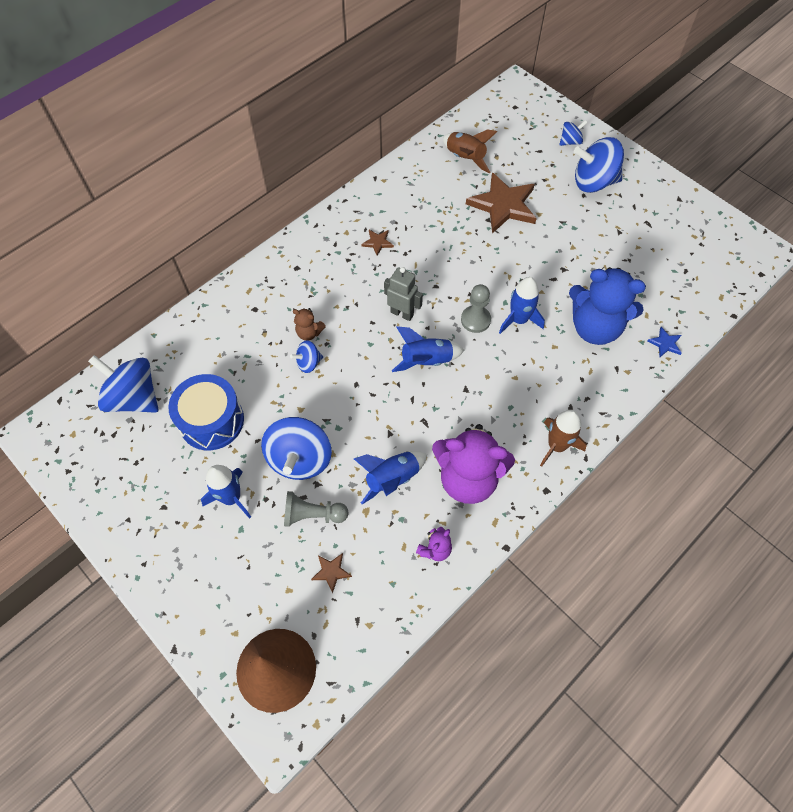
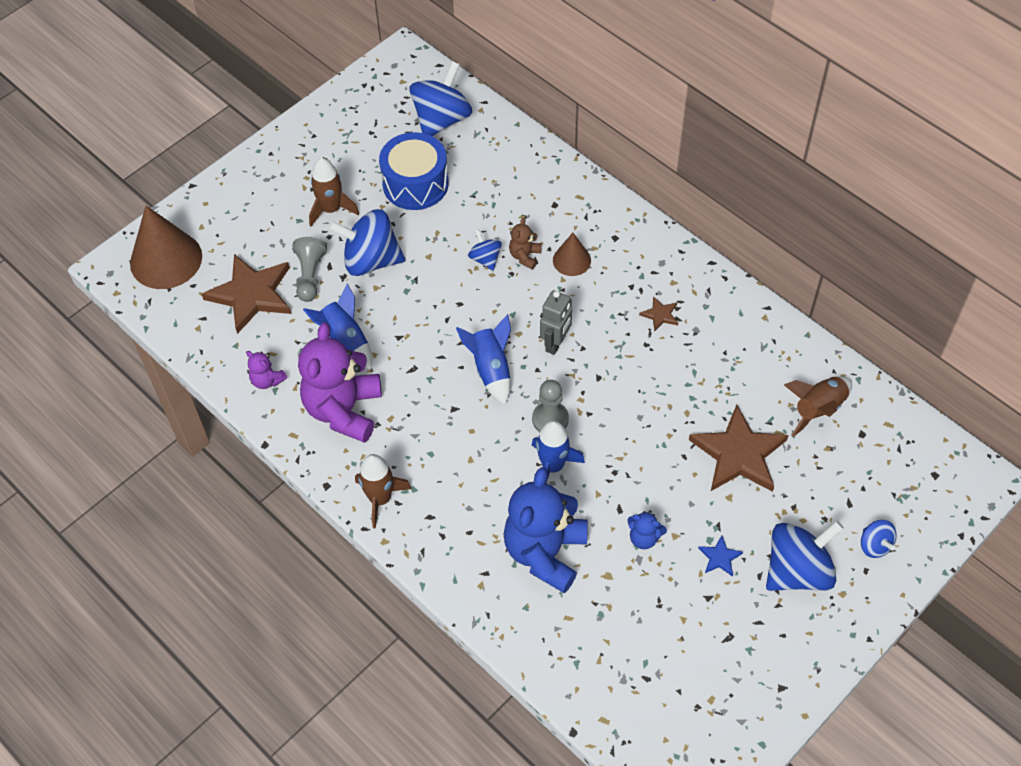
camera: 90 degrees right, 5 degrees down
blue rocket [201,465,251,519] -> brown rocket [309,158,359,227]
brown star [311,553,352,593] -> brown star [202,254,291,334], size x2.31
blue spinning top [574,137,624,193] -> blue spinning top turned 60 degrees clockwise [766,521,844,591]
blue star [647,327,682,357] -> blue star moved to [698,535,743,577]
none -> brown cone [553,232,591,276]
none -> blue teddy bear [627,510,667,549]

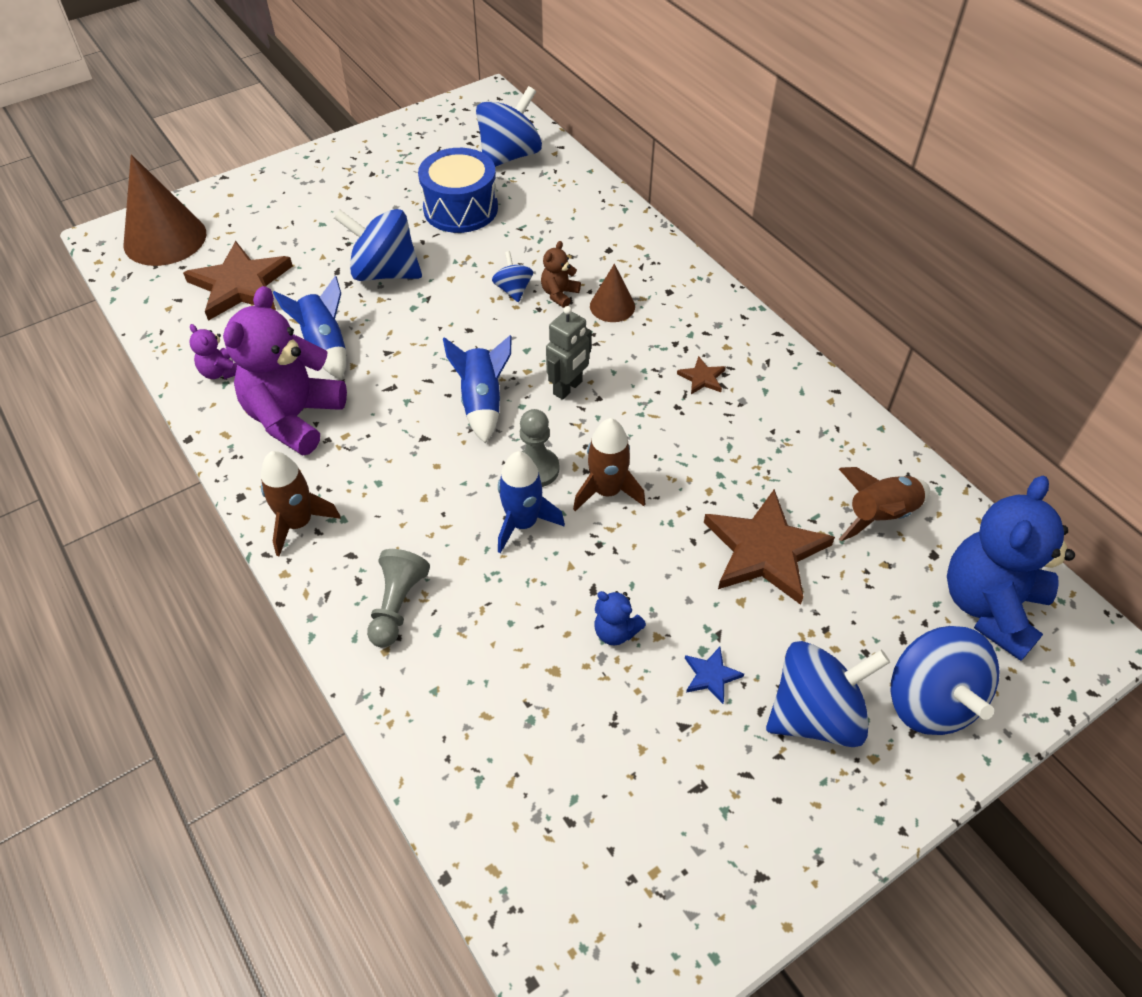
camera: 10 degrees right, 5 degrees down
grey pawn [292,237,327,302] -> grey pawn moved to [367,549,430,647]
brown rocket [309,158,359,227] -> brown rocket moved to [573,418,645,511]
blue teddy bear [503,467,588,593] -> blue teddy bear moved to [947,476,1075,661]
blue spinning top [861,520,897,558] -> blue spinning top [891,626,1000,735], size x1.99

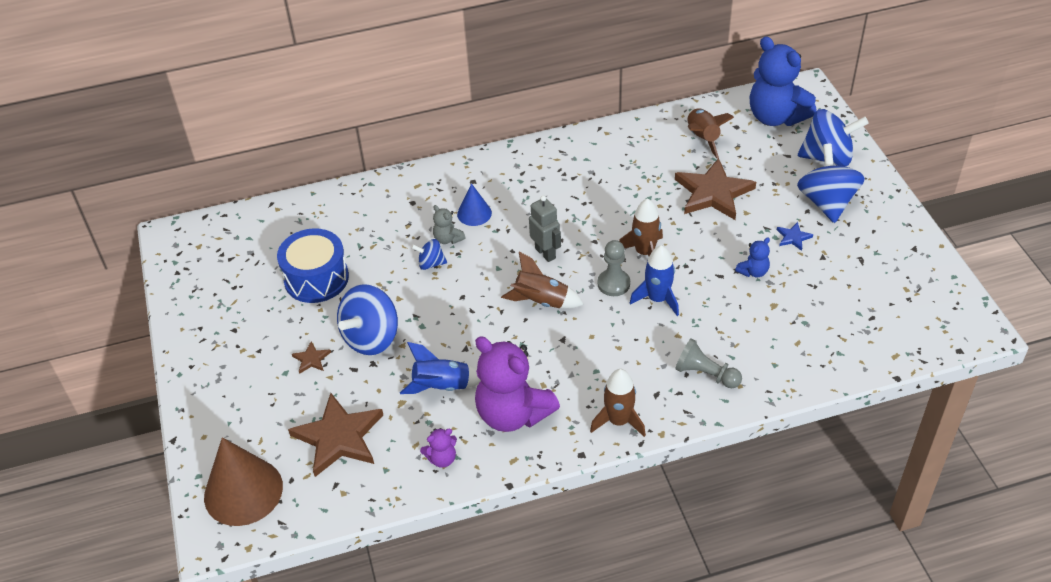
camera: 70 degrees left, 5 degrees down
blue rocket [443,335,512,443] -> brown rocket [501,252,584,309]
blue spinning top [476,86,542,167] -> none
brown teddy bear [541,241,581,308] -> grey teddy bear [433,205,466,244]
brown cone [590,264,635,322] -> blue cone [457,183,492,226]
brown star [677,356,726,394] -> brown star moved to [292,342,331,374]

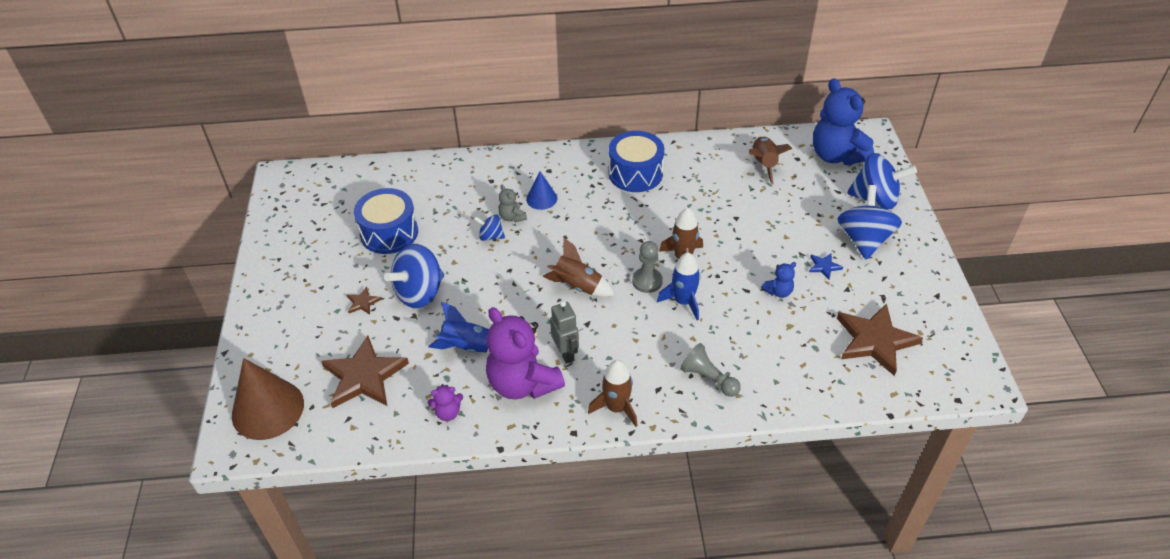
camera: 10 degrees right, 0 degrees up
grey robot [529,195,561,262] -> grey robot moved to [550,301,579,364]
brown star [675,158,756,220] -> brown star moved to [837,303,923,376]
none -> blue drum [609,131,664,192]

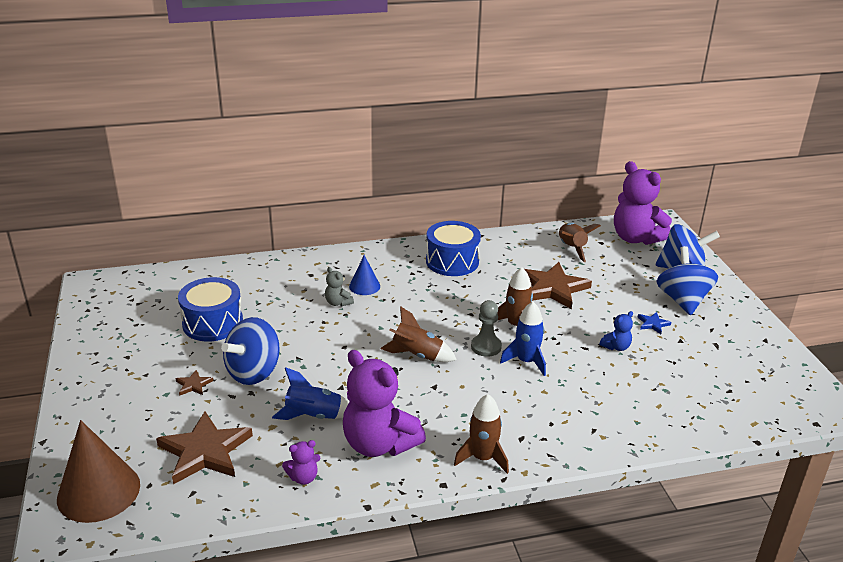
camera: 10 degrees left, 15 degrees down
blue spinning top [474,215,505,241] -> none
grey robot [550,301,579,364] -> none
grey pawn [680,343,741,397] -> none
blue teddy bear [813,78,874,165] -> purple teddy bear [614,161,672,245]
brown star [837,303,923,376] -> brown star moved to [524,262,592,309]

